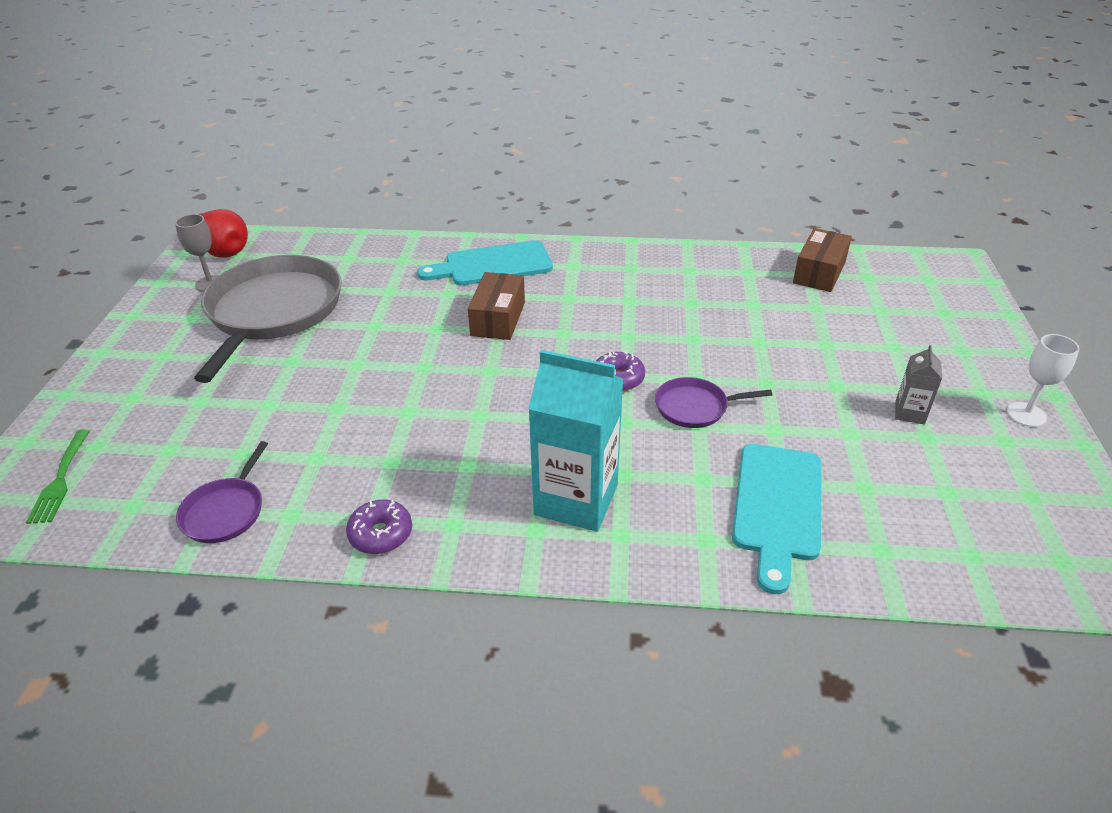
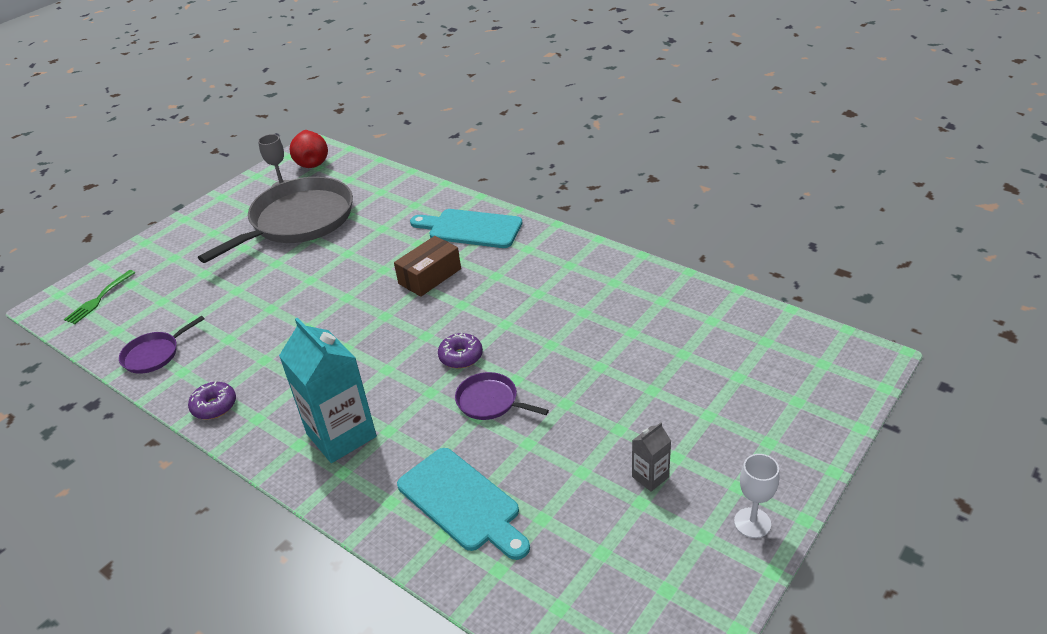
camera: 35 degrees right, 0 degrees up
turquoise cutting board [732,444,822,594] -> turquoise cutting board turned 90 degrees counterclockwise [397,448,530,560]
brown box [793,228,852,292] -> none

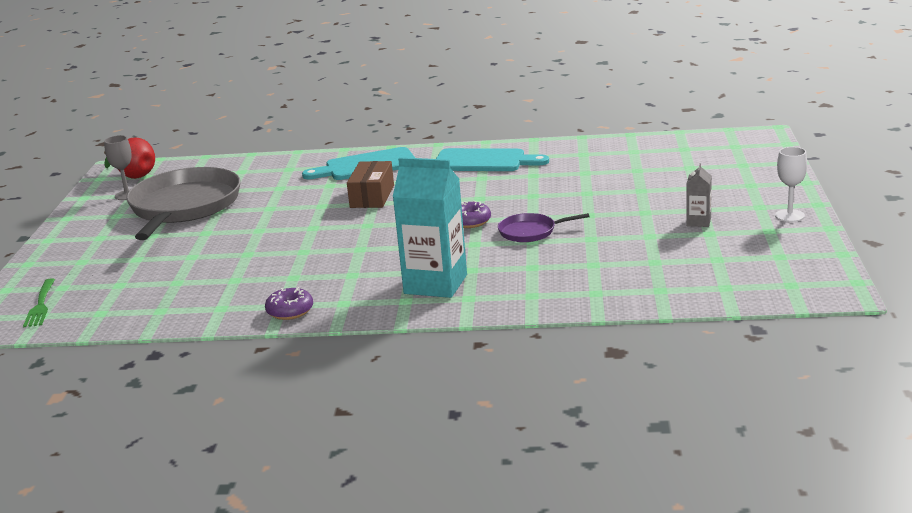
camera: 35 degrees left, 15 degrees down
purple pan [119,316,205,374] -> none
turquoise cutting board [397,448,530,560] -> turquoise cutting board moved to [436,148,549,171]

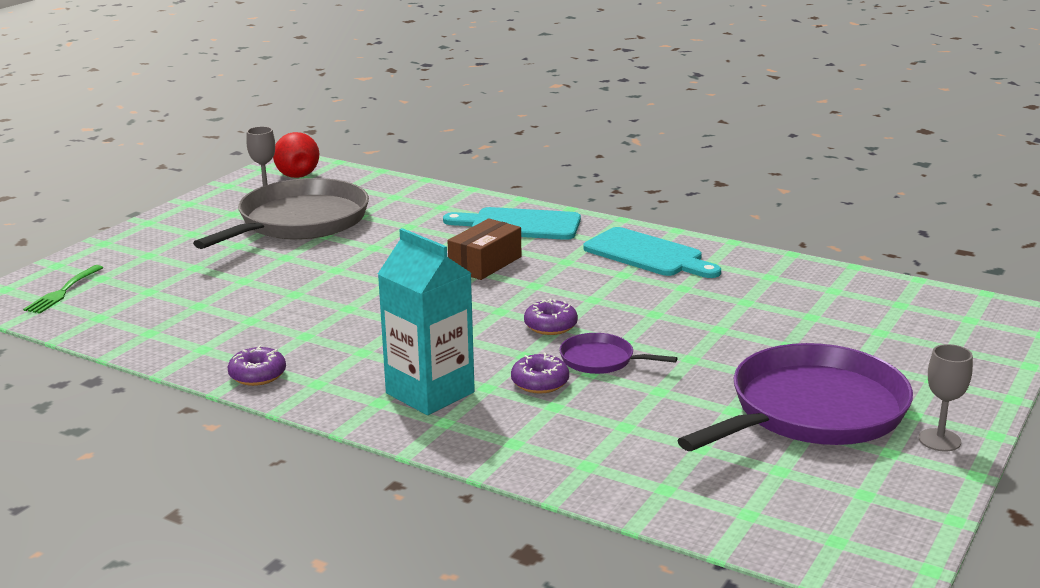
camera: 25 degrees right, 0 degrees up
grey carton [686,163,712,227] -> purple pan [677,343,913,451]
white goblet [775,147,807,222] -> grey goblet [919,344,973,451]
none -> purple donut [511,352,569,393]

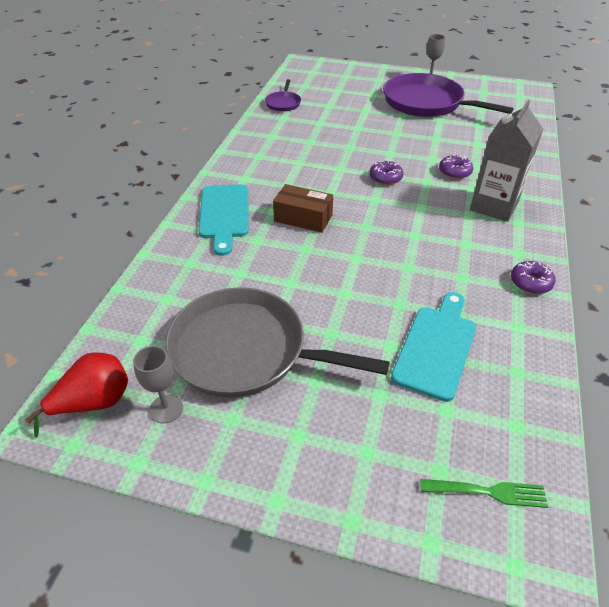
camera: 105 degrees left, 20 degrees up
turquoise carton [378,228,475,415] -> grey carton [470,100,543,222]
purple pan [559,333,678,374] -> purple pan moved to [265,79,301,112]
turquoise cutting board [583,227,721,278] -> turquoise cutting board moved to [391,292,476,402]

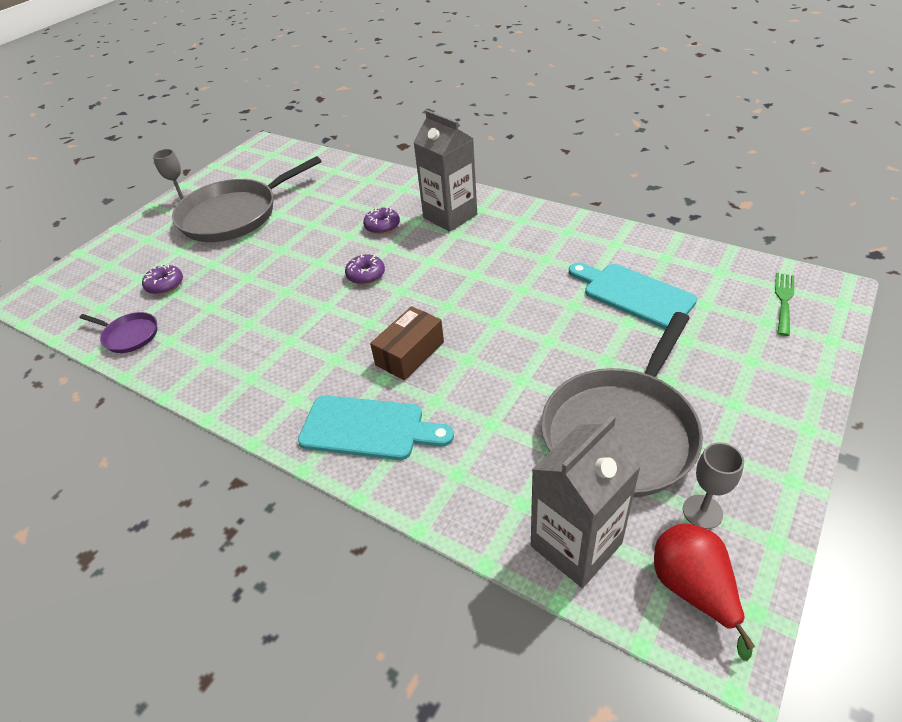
camera: 70 degrees left, 0 degrees up
purple pan [383,73,514,117] -> grey pan [172,156,322,242]
purple donut [511,261,555,294] -> purple donut moved to [142,264,183,295]
none -> grey carton [531,416,641,588]

